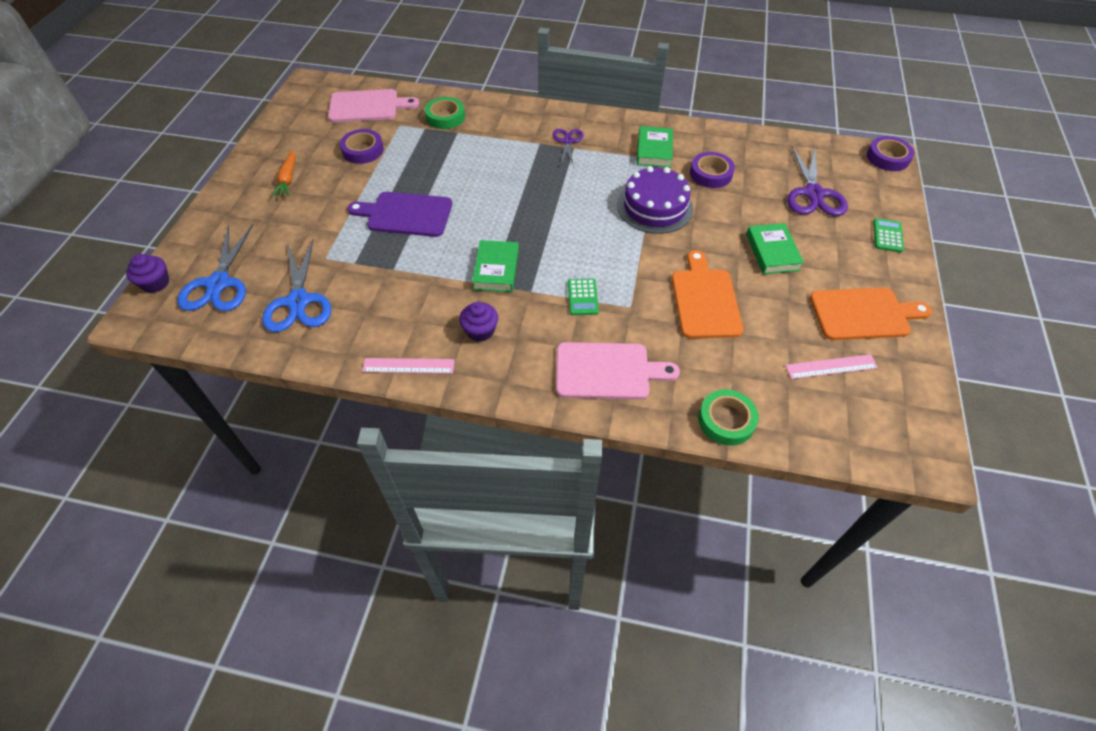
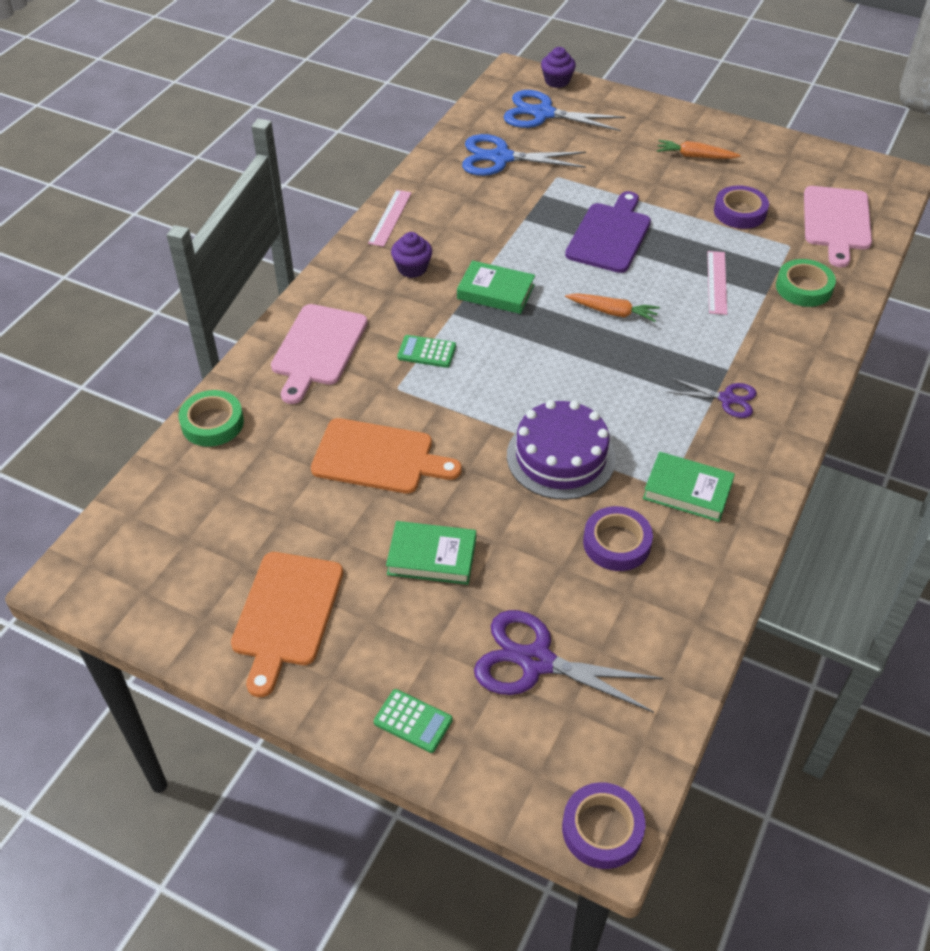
camera: 105 degrees right, 5 degrees down
pink ruler [785,354,878,379] -> pink ruler moved to [708,251,727,315]
none -> orange carrot [565,293,660,322]

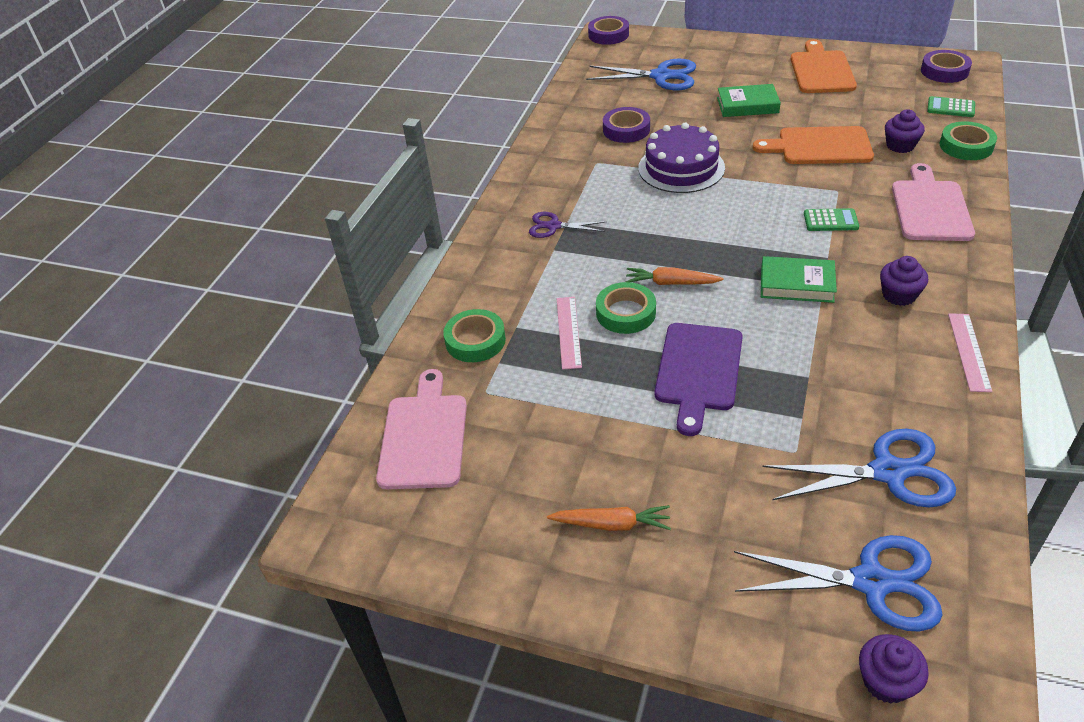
camera: 175 degrees right, 5 degrees down
green calculator [374,689,453,753] -> green calculator moved to [927,96,975,117]
purple scissors [474,610,663,713] -> blue scissors [586,59,696,90]
green book [643,452,735,522] -> none
purple tape [714,185,769,229] -> purple tape moved to [921,50,972,83]
none -> green tape [596,282,656,334]
none -> purple cupcake [885,109,925,153]

